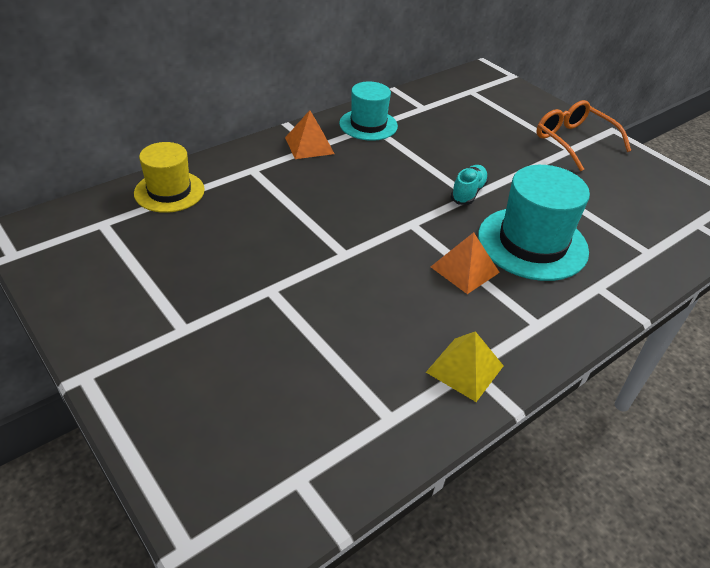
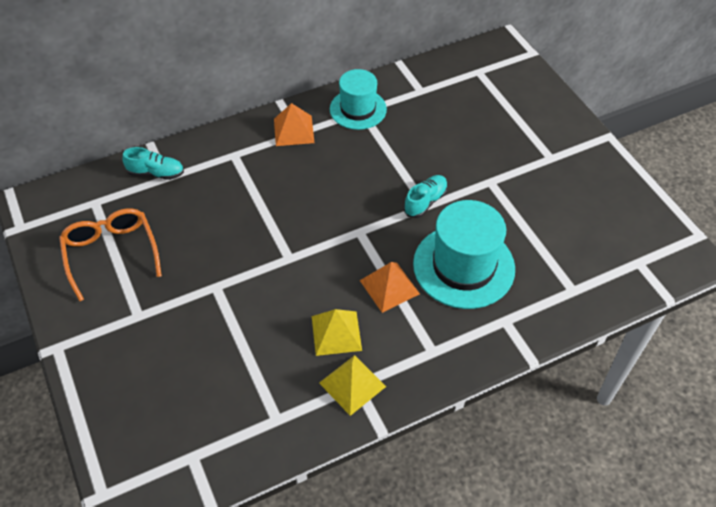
camera: 15 degrees right, 10 degrees up
yellow hat [134,142,205,213] -> turquoise shoe [122,147,184,180]
orange glasses [536,100,631,171] -> orange glasses moved to [59,208,162,302]
none -> yellow pyramid [312,309,362,356]

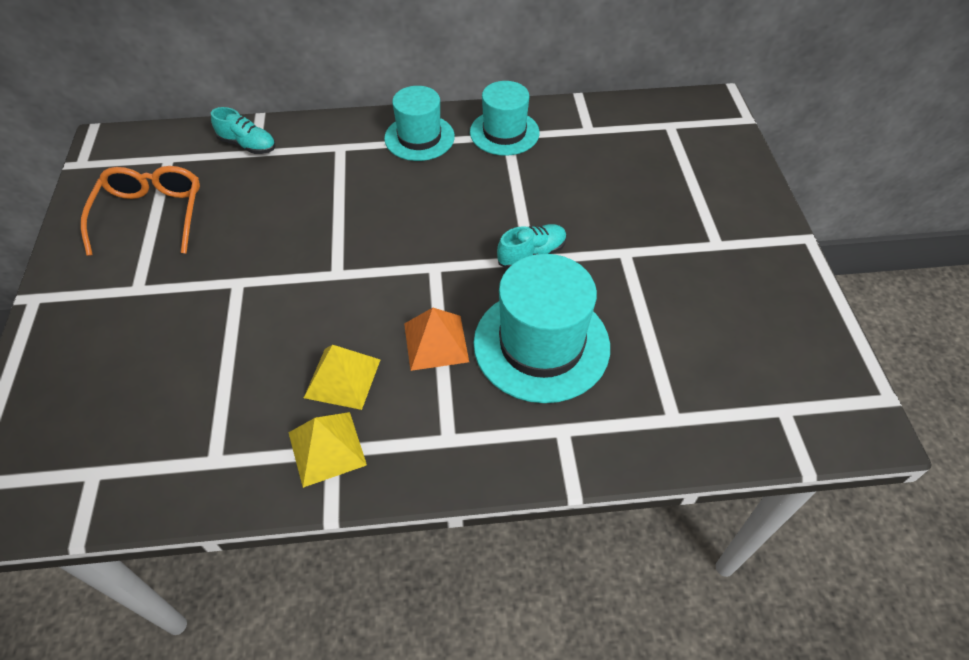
camera: 20 degrees right, 0 degrees up
orange pyramid [274,103,315,146] -> turquoise hat [384,86,455,161]

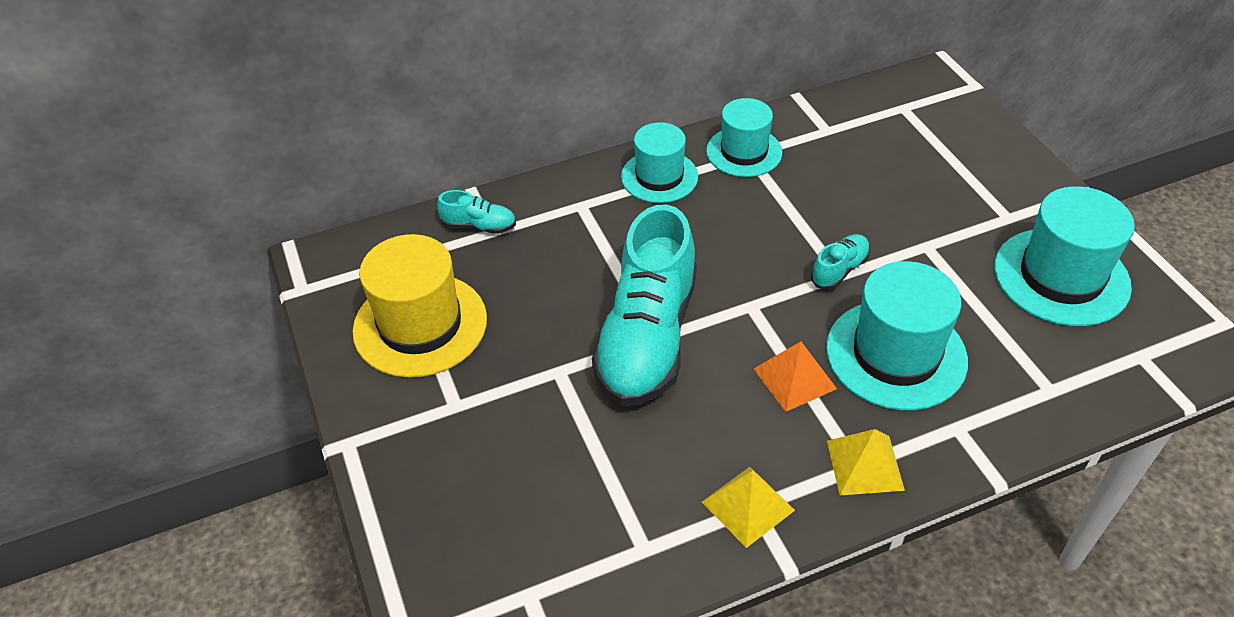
camera: 15 degrees left, 5 degrees down
orange glasses [81,166,200,256] -> yellow hat [352,234,487,378]
yellow pyramid [304,345,380,410] -> yellow pyramid moved to [827,429,905,495]
none -> turquoise shoe [592,204,697,406]
none -> turquoise hat [994,186,1135,326]

